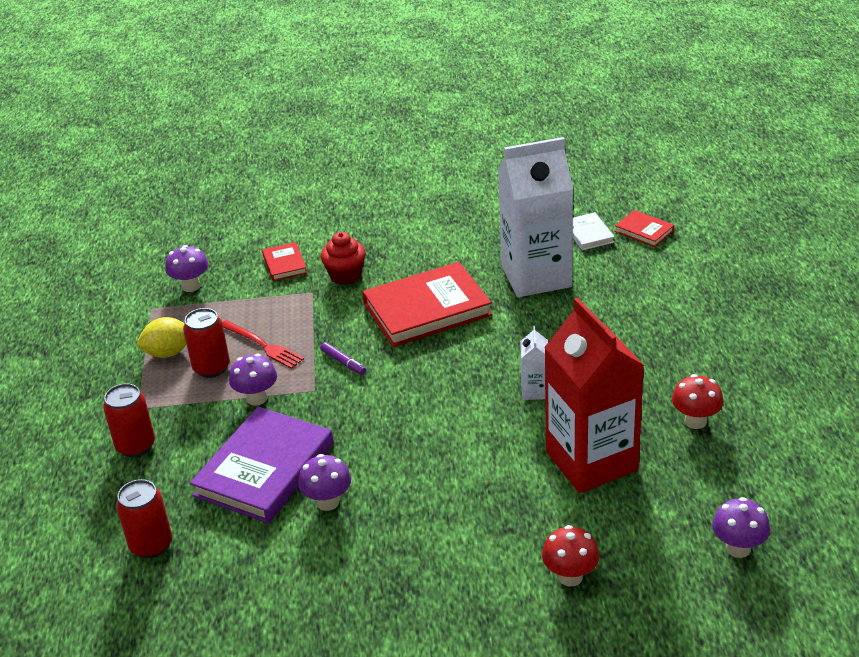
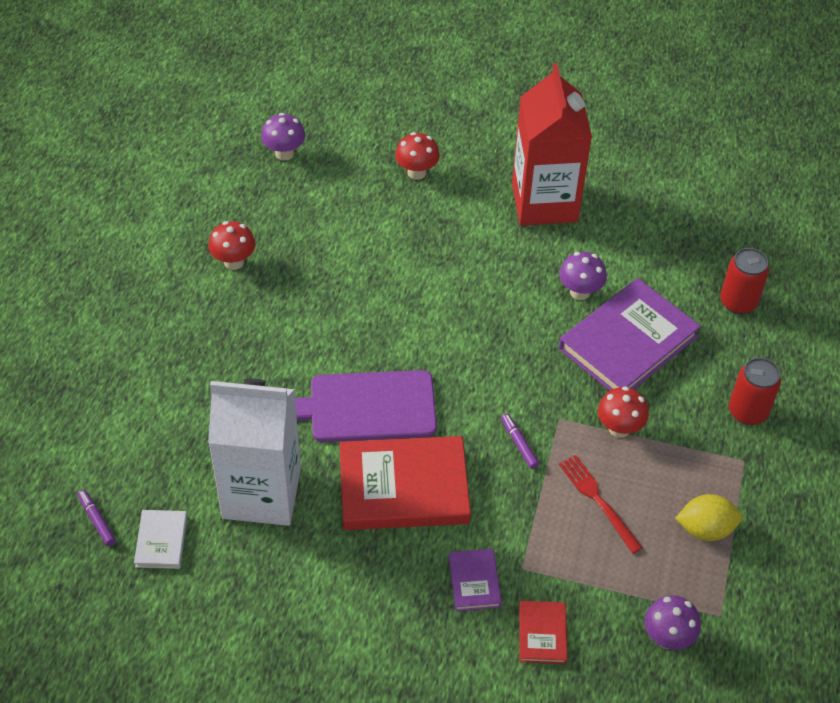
camera: 165 degrees left, 15 degrees up
red can [183,308,230,378] -> none
purple mushroom [229,354,277,406] -> red mushroom [598,386,649,438]
red cupcake [321,232,366,285] -> purple book [449,548,502,611]
white carton [520,326,548,400] -> none
red carton [544,298,645,493] -> red carton moved to [512,63,592,226]
red book [615,210,674,247] -> purple marker [78,490,116,546]
none -> purple cutting board [295,370,437,442]

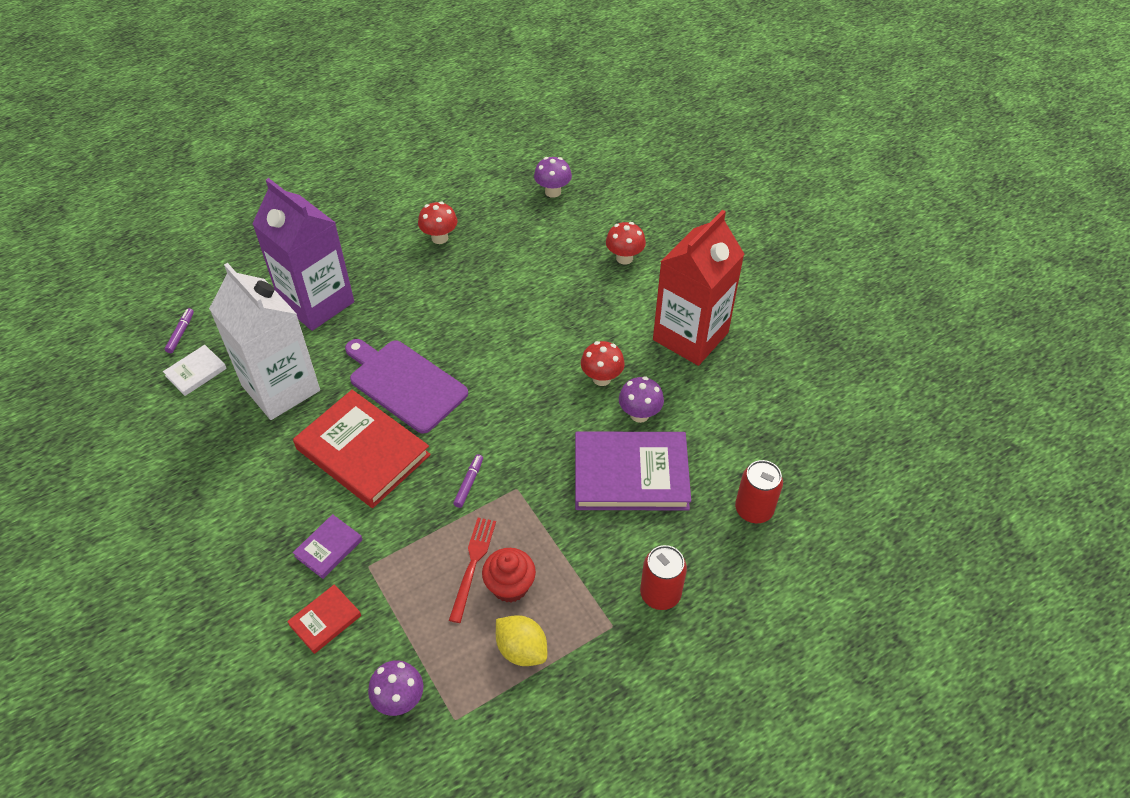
camera: 45 degrees right, 0 degrees up
red mushroom [598,386,649,438] -> red mushroom moved to [581,341,625,386]
none -> purple carton [252,178,354,331]
none -> red cupcake [482,548,536,603]

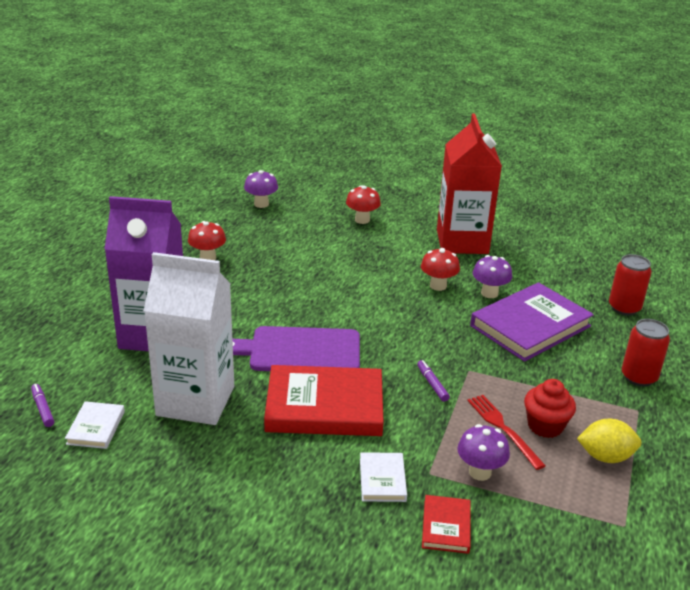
camera: 40 degrees left, 20 degrees down
purple book [293,514,363,579] -> white book [360,452,407,502]
purple mushroom [368,660,423,716] -> purple mushroom moved to [457,424,510,481]

